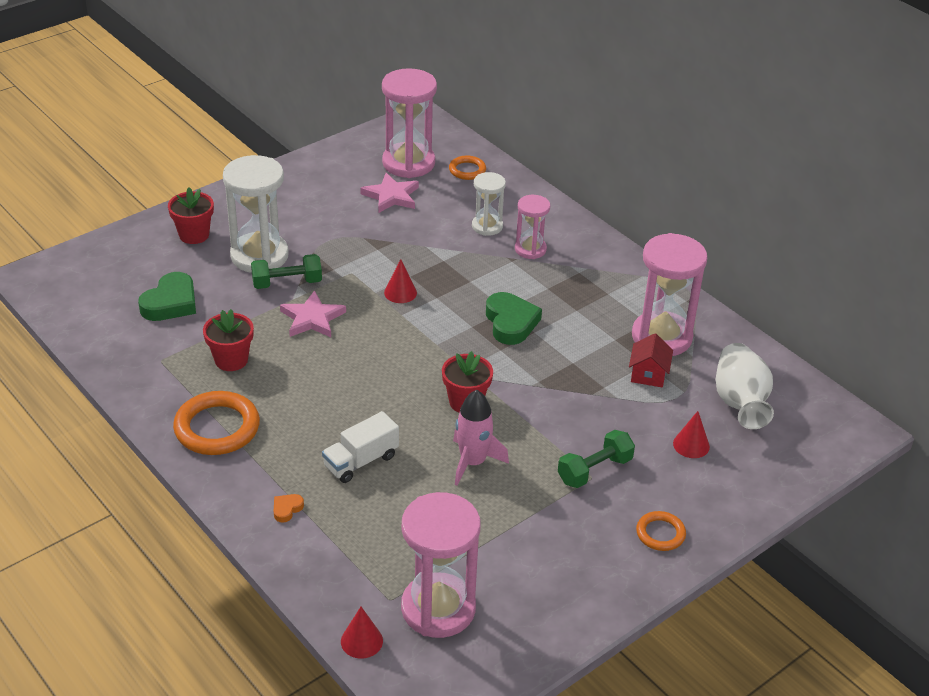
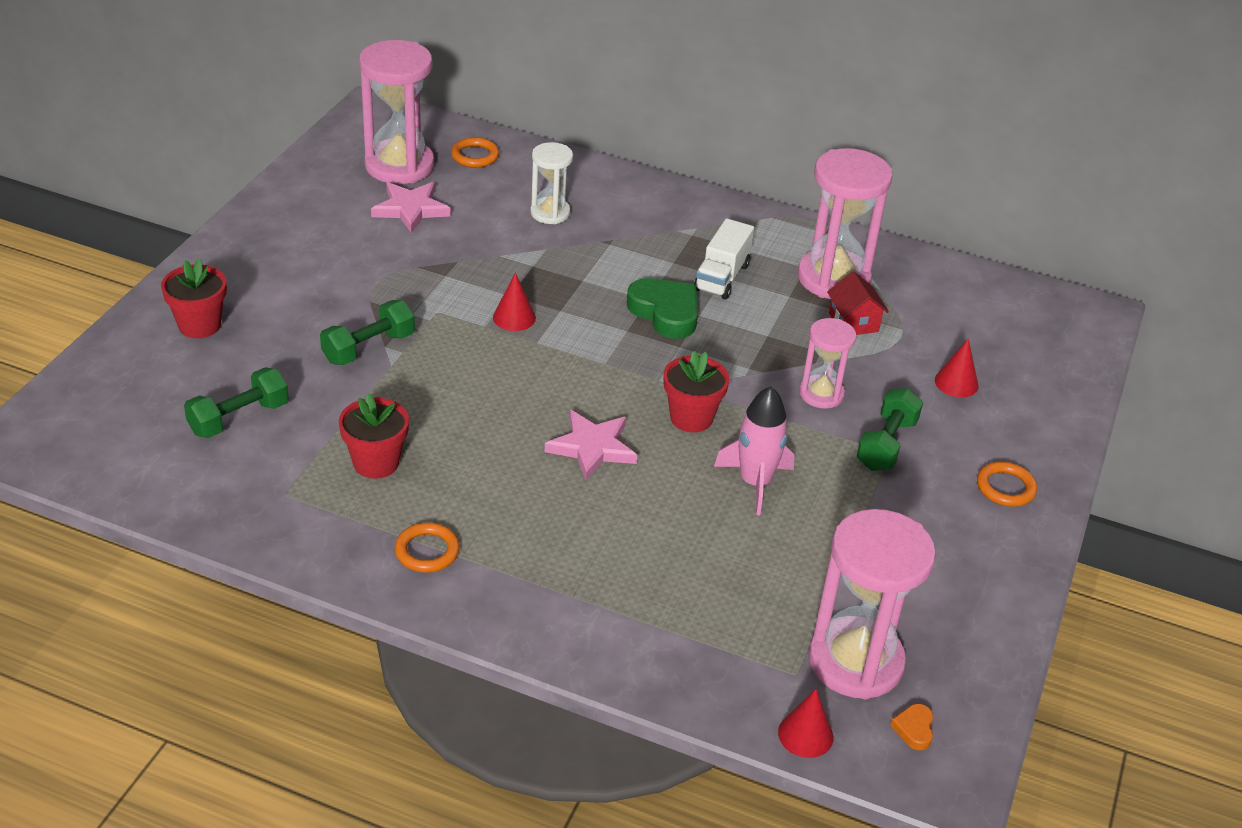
camera: 30 degrees left, 0 degrees up
green heart [138,272,196,321] -> green dumbbell [184,367,289,438]
orange ring [173,391,260,455] -> orange ring [395,522,460,573], size x0.55
white hourglass [223,155,289,273] -> none
orange heart [274,494,304,523] -> orange heart moved to [890,704,933,750]
pink star [280,290,346,337] -> pink star moved to [545,410,637,480]
white truck [322,411,399,483] -> white truck moved to [694,218,754,299]
pink hourglass [515,195,550,259] -> pink hourglass moved to [799,318,856,409]
white vase [716,343,774,429] -> none

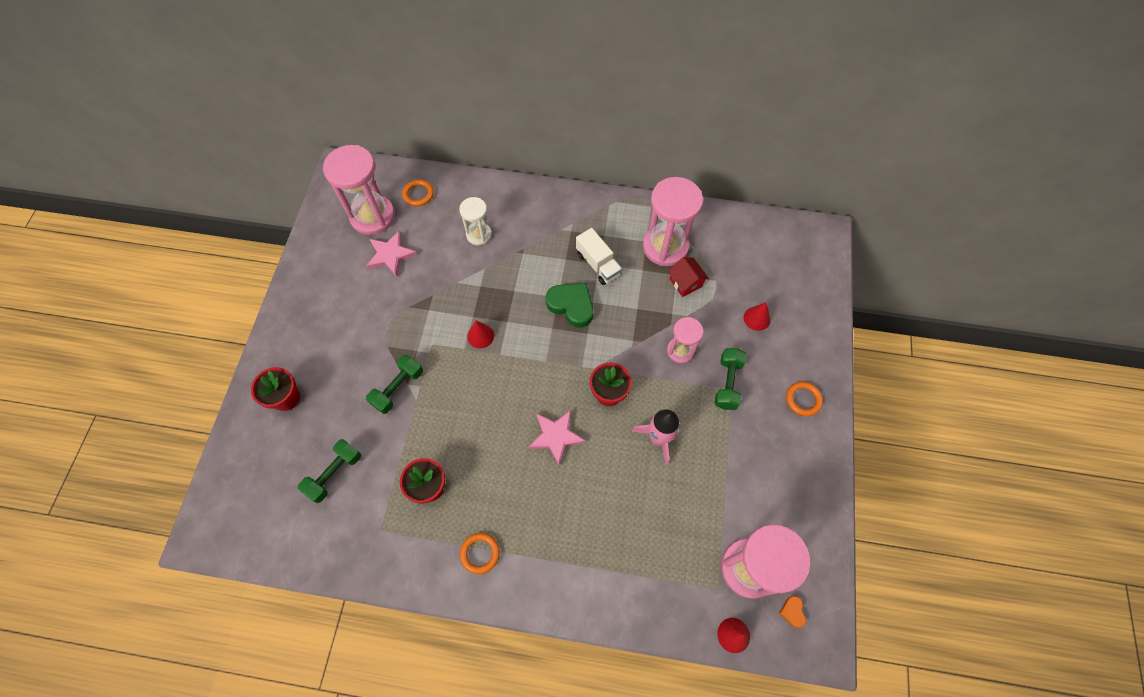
camera: 10 degrees left, 25 degrees up
white truck [694,218,754,299] -> white truck turned 45 degrees counterclockwise [576,228,622,285]

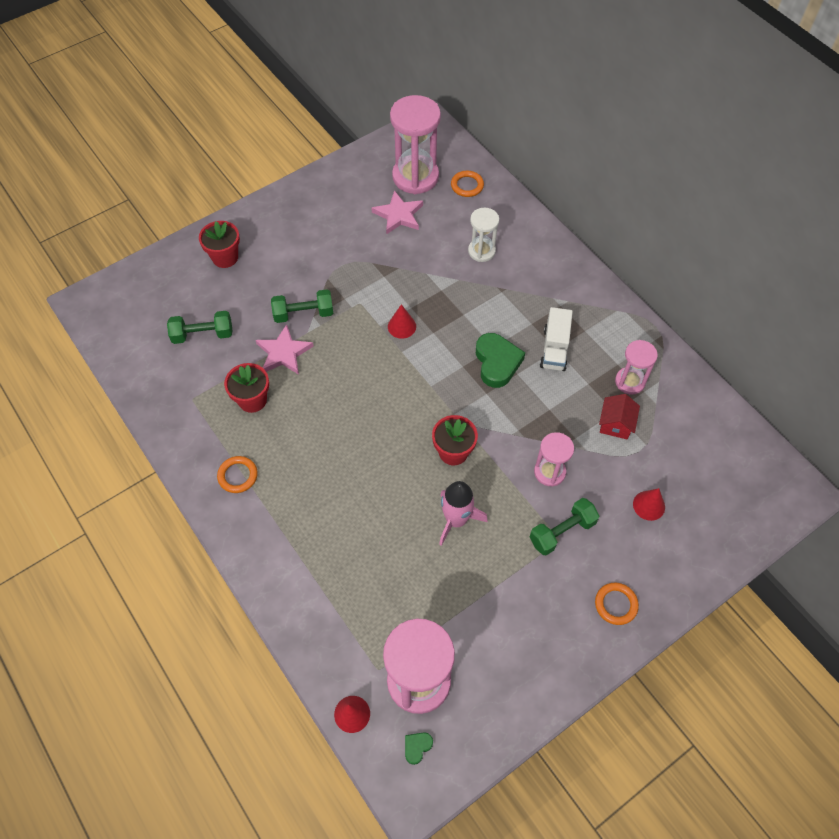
camera: 45 degrees right, 5 degrees down
pink star [528,410,586,466] -> pink star moved to [256,324,314,375]
pink hourglass [643,177,703,266] -> pink hourglass [615,340,658,395], size x0.56
orange heart [779,596,806,628] -> green heart [405,732,433,765]

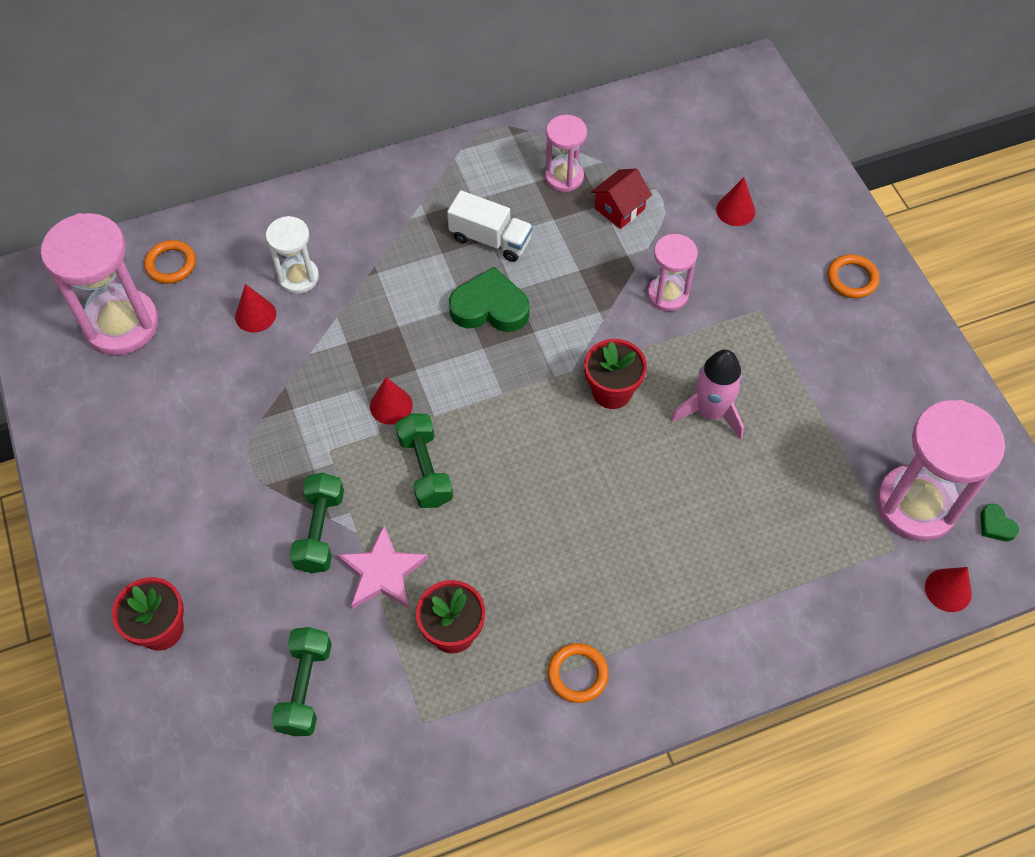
camera: 75 degrees left, 0 degrees up
pink star [371,190,423,235] -> none
green dumbbell [530,498,599,555] -> green dumbbell moved to [396,413,453,508]
red house [599,394,640,439] -> red house turned 75 degrees counterclockwise [591,168,652,229]
none -> red cone [235,284,276,333]

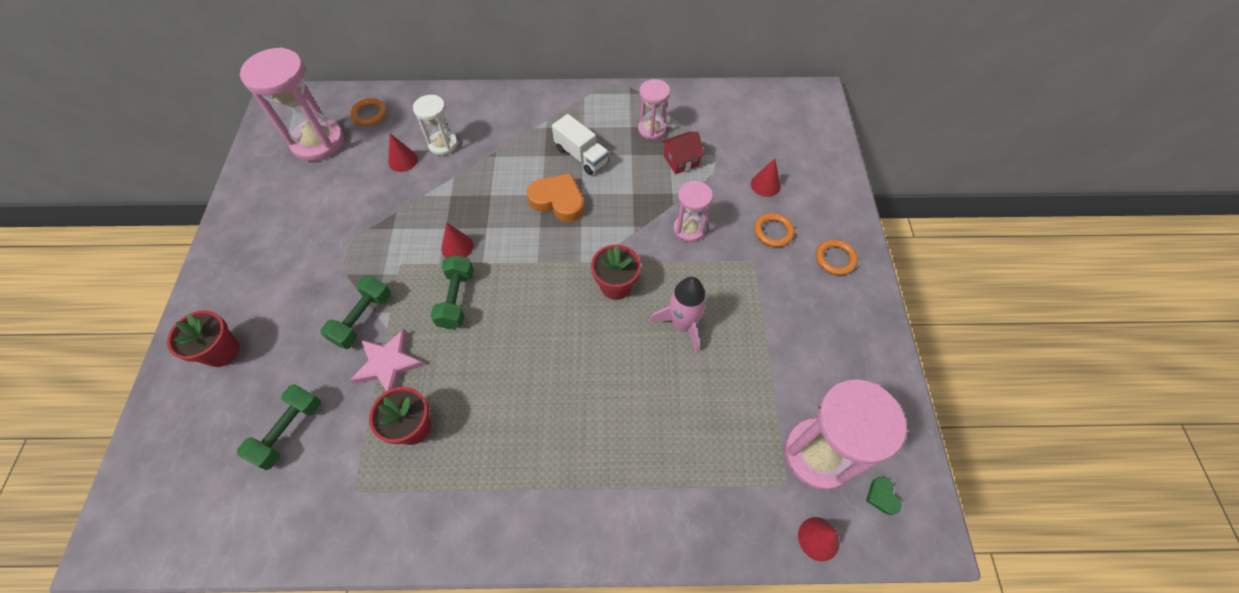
camera: 20 degrees right, 0 degrees up
green heart [449,267,530,332] -> orange heart [527,173,585,222]
orange ring [548,643,609,703] -> orange ring moved to [754,213,795,247]

